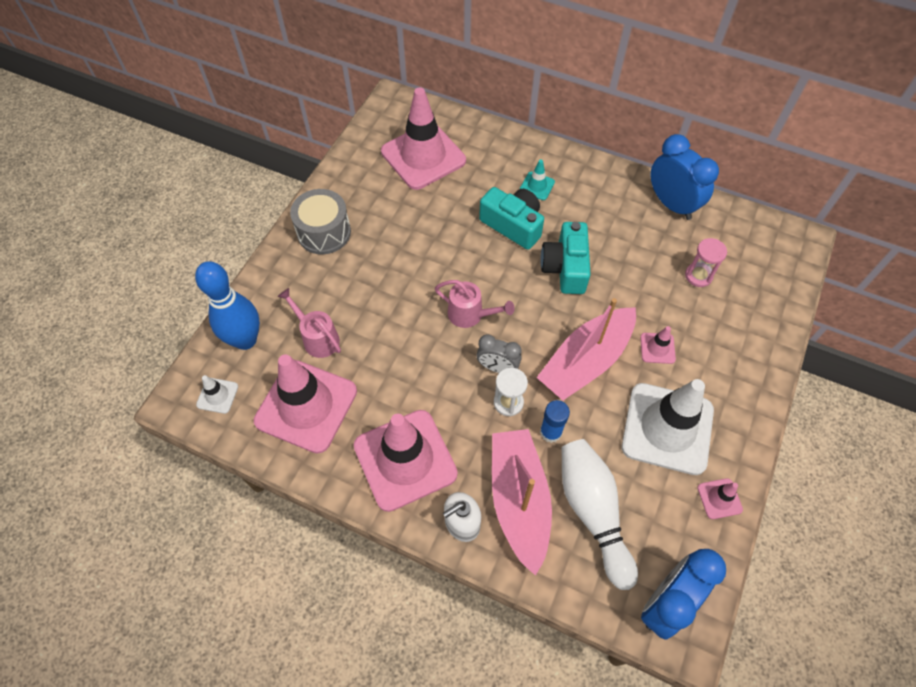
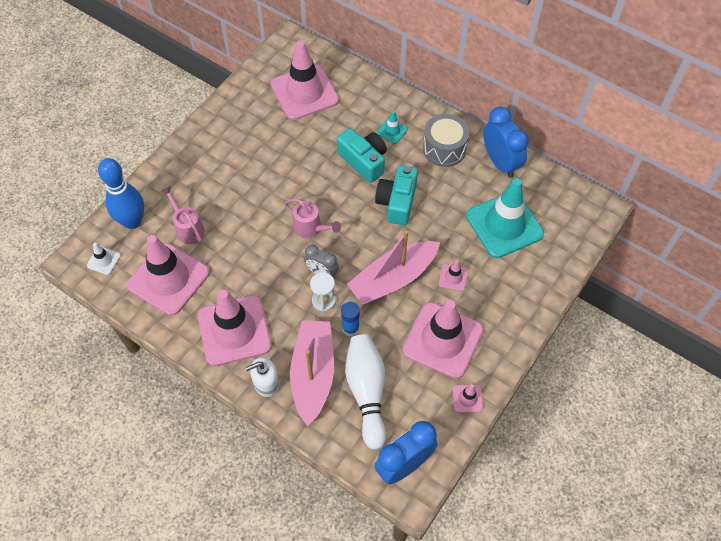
camera: 10 degrees right, 0 degrees up
grey drum [290,189,351,254] -> grey drum moved to [423,114,469,167]
white traffic cone [622,379,714,475] -> pink traffic cone [402,300,483,379]
pink hourglass [685,238,727,287] -> turquoise traffic cone [466,178,544,258]

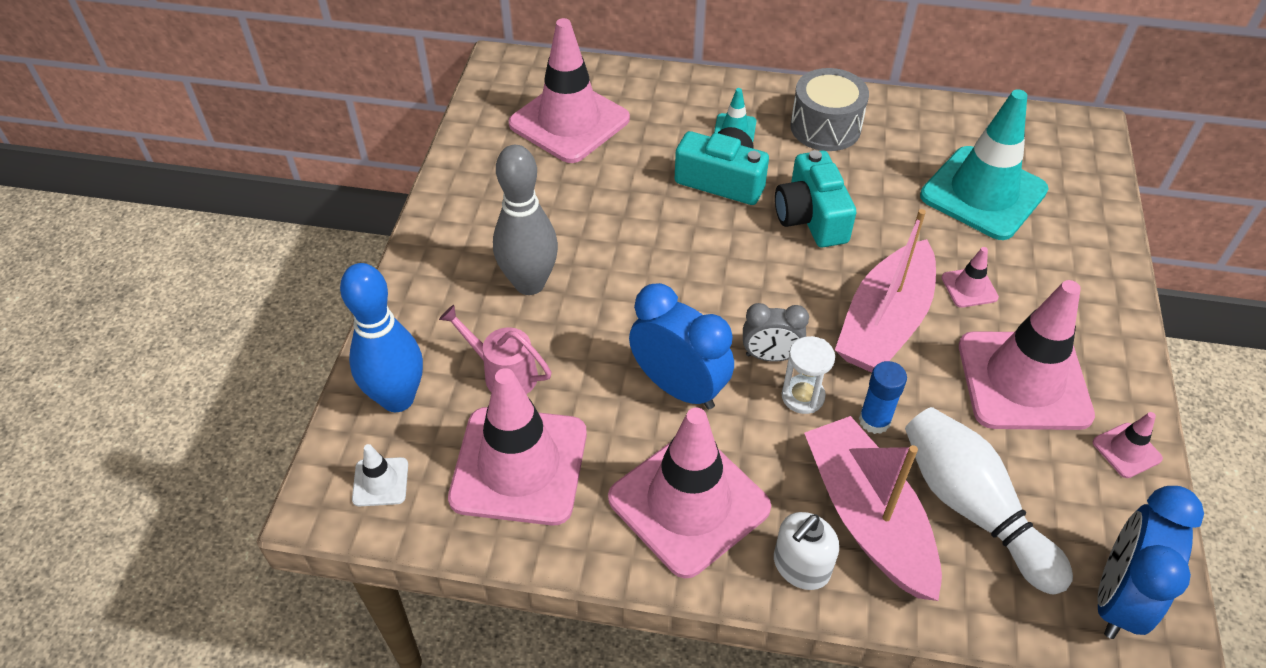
camera: 25 degrees left, 10 degrees down
pink watering can [284,198,341,238] -> none
blue clock [483,107,529,178] -> blue clock moved to [629,283,734,409]
none -> grey bowling pin [493,145,558,295]

